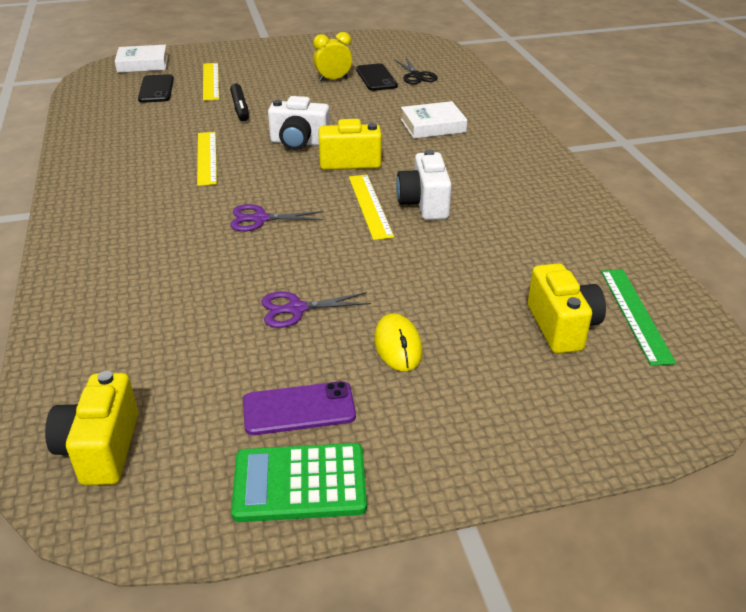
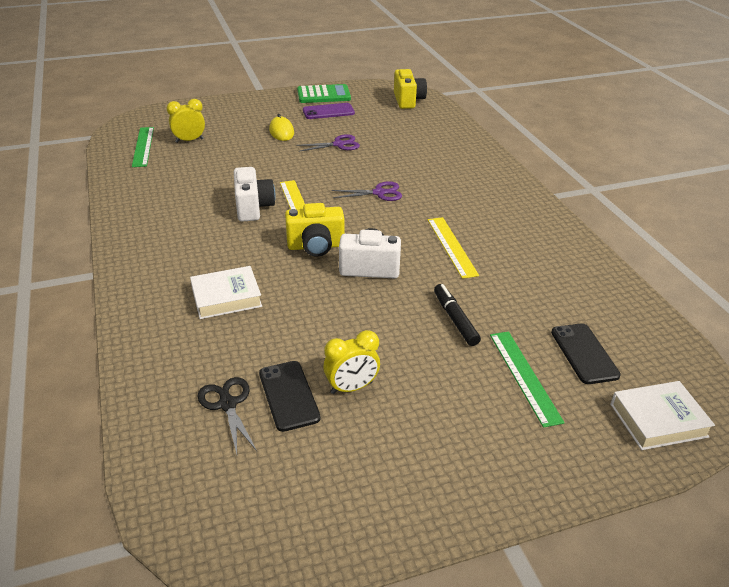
camera: 175 degrees right, 0 degrees up
yellow ruler [203,63,219,101] -> green ruler [490,331,565,428]
yellow camera [528,263,606,354] -> yellow clock [167,99,205,143]

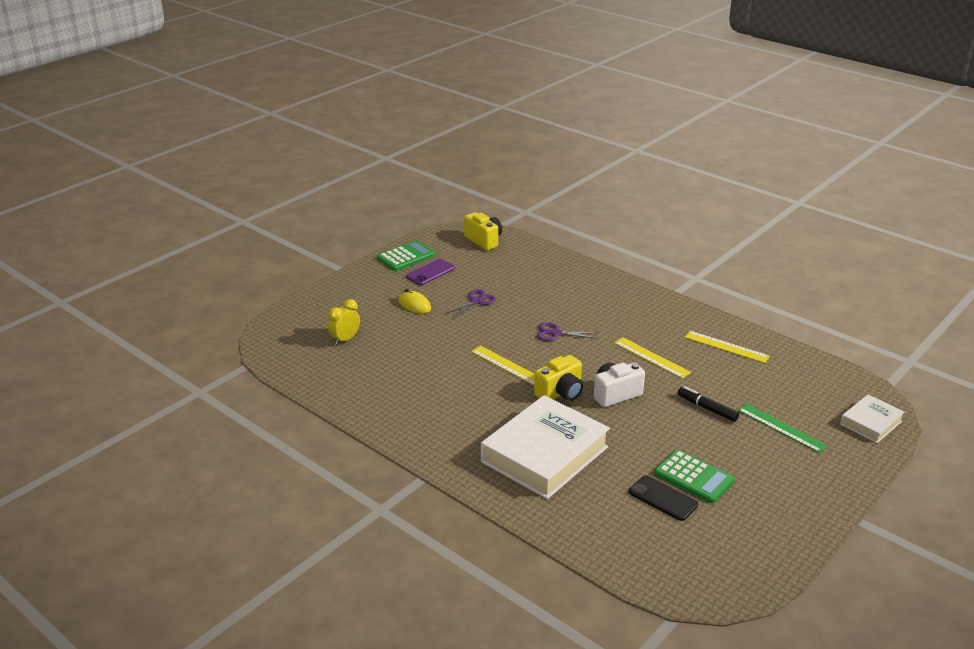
camera: 30 degrees left, 5 degrees down
green ruler [132,127,154,167] -> none
white book [190,266,262,319] -> white book [481,395,610,499], size x1.97
black scissors [197,377,257,454] -> none
white camera [234,167,276,222] -> none
yellow clock [323,330,380,394] -> green calculator [654,450,735,503]
purple scissors [332,181,402,201] -> purple scissors turned 135 degrees counterclockwise [537,323,598,341]
black phone [551,323,621,384] -> none
none -> yellow ruler [684,331,770,363]

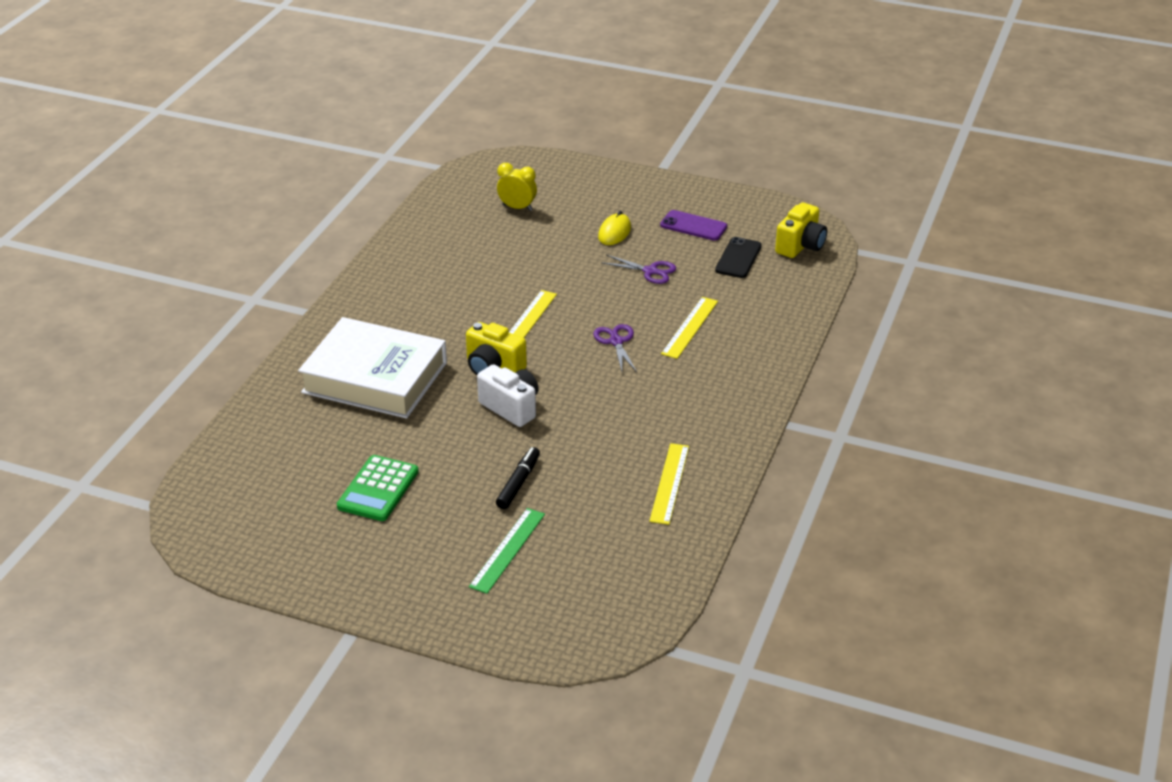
camera: 70 degrees right, 5 degrees up
green calculator [377,240,435,271] -> none
yellow ruler [614,337,691,379] -> yellow ruler moved to [661,297,718,359]
black phone [629,475,698,521] -> black phone moved to [715,237,762,278]
white book [840,394,905,443] -> none

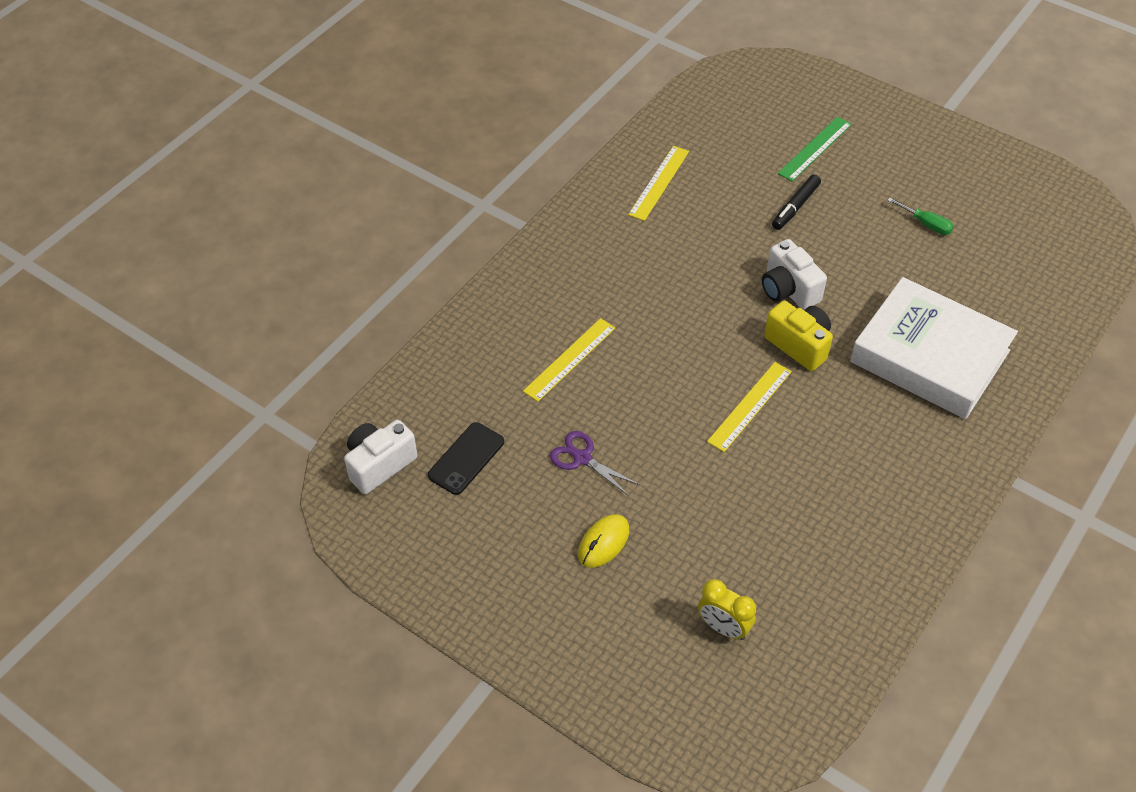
camera: 165 degrees left, 15 degrees up
green calculator [337,455,419,521] -> green screwdriver [887,198,954,235]
purple scissors [593,324,637,372] -> none
purple phone [660,210,727,241] -> none
yellow camera [775,203,827,258] -> white camera [344,420,417,494]

